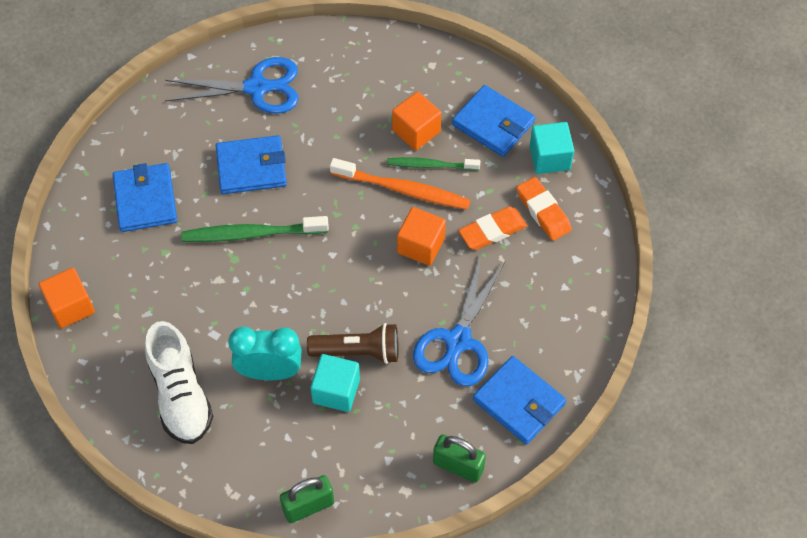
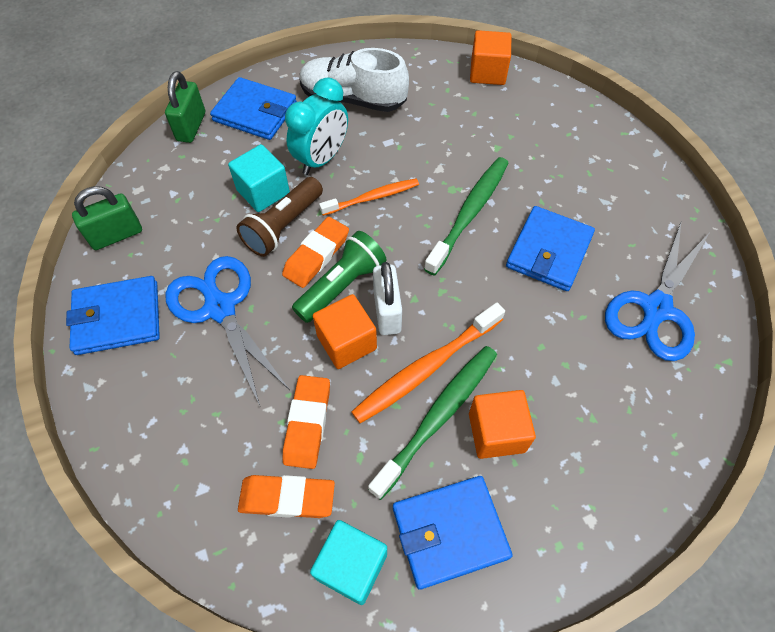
camera: 125 degrees right, 0 degrees up
blue wallet [113,163,177,232] -> blue wallet moved to [210,77,297,140]
green toothbrush [387,157,480,171] -> green toothbrush [368,346,497,500], size x1.53
none -> orange eraser [282,217,349,288]
none -> green flashlight [292,231,386,323]
none -> orange toothbrush [319,178,419,216]
none -> white padlock [373,262,402,335]

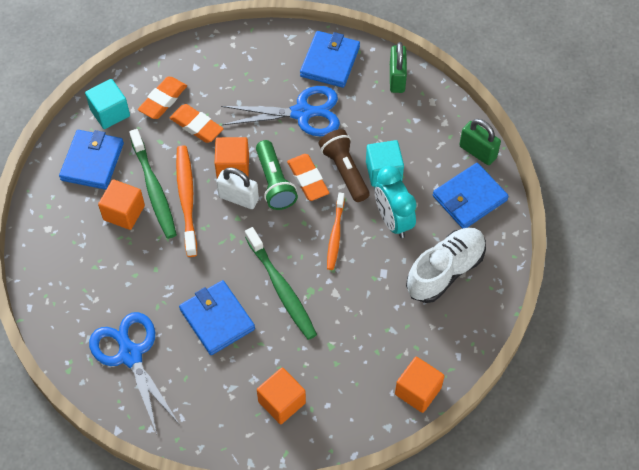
camera: 120 degrees right, 0 degrees up
none -> orange cube [257,367,306,424]

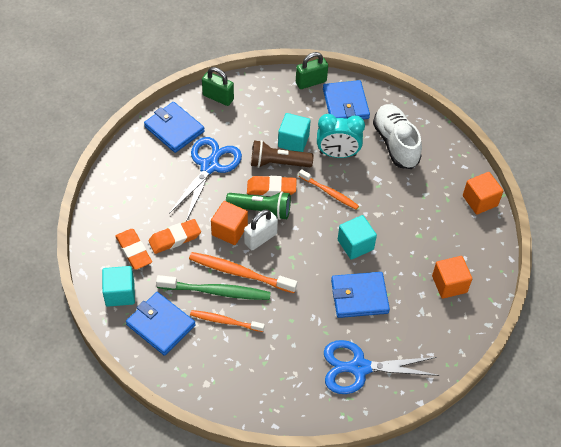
camera: 65 degrees left, 5 degrees down
orange cube [98,179,145,230] -> orange toothbrush [190,310,265,332]
green toothbrush [245,227,317,340] -> turquoise cube [338,215,377,260]

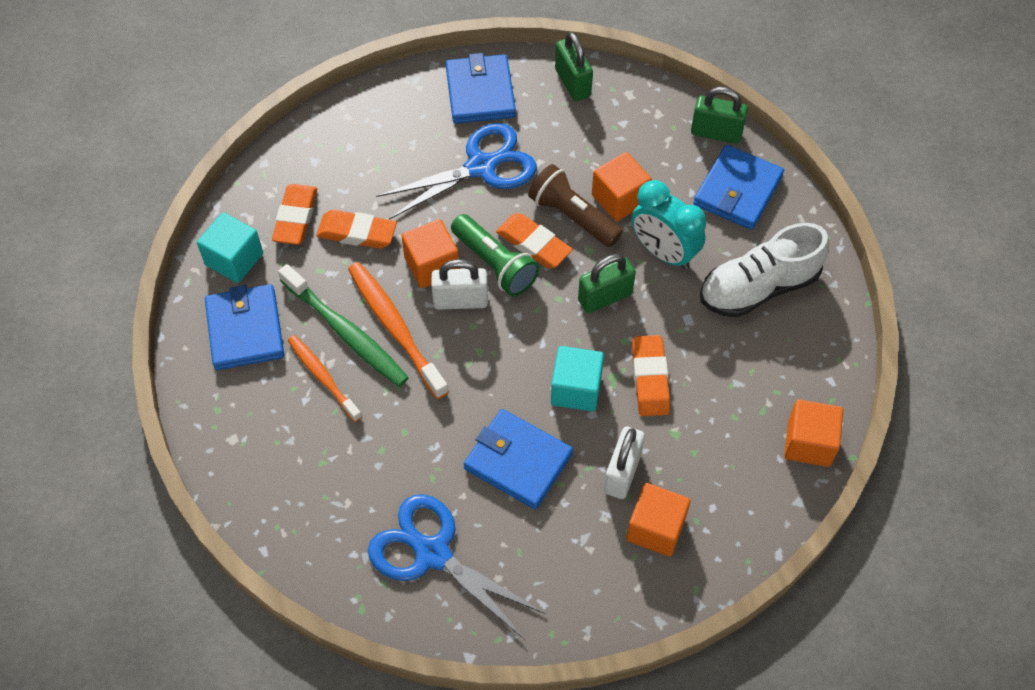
camera: 40 degrees right, 5 degrees up
turquoise cube [278,113,311,152] -> orange cube [592,152,652,221]
orange toothbrush [299,169,359,210] -> green padlock [578,254,636,313]
white shoe [373,104,422,169] -> white shoe turned 135 degrees counterclockwise [700,223,829,318]
none -> white padlock [604,426,645,499]
none -> orange eraser [632,335,670,416]

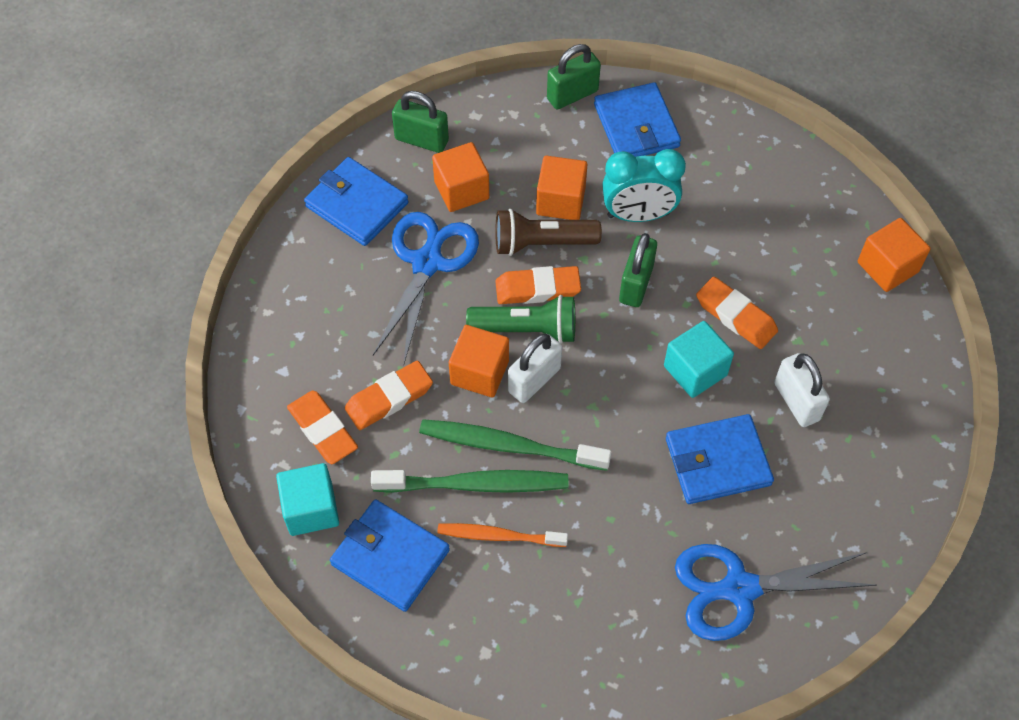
camera: 45 degrees left, 0 degrees up
orange toothbrush [348,262,449,399] -> green toothbrush [419,419,612,471]
orange cube [626,483,691,557] -> orange cube moved to [432,142,489,212]
white shoe [700,223,829,318] -> none

